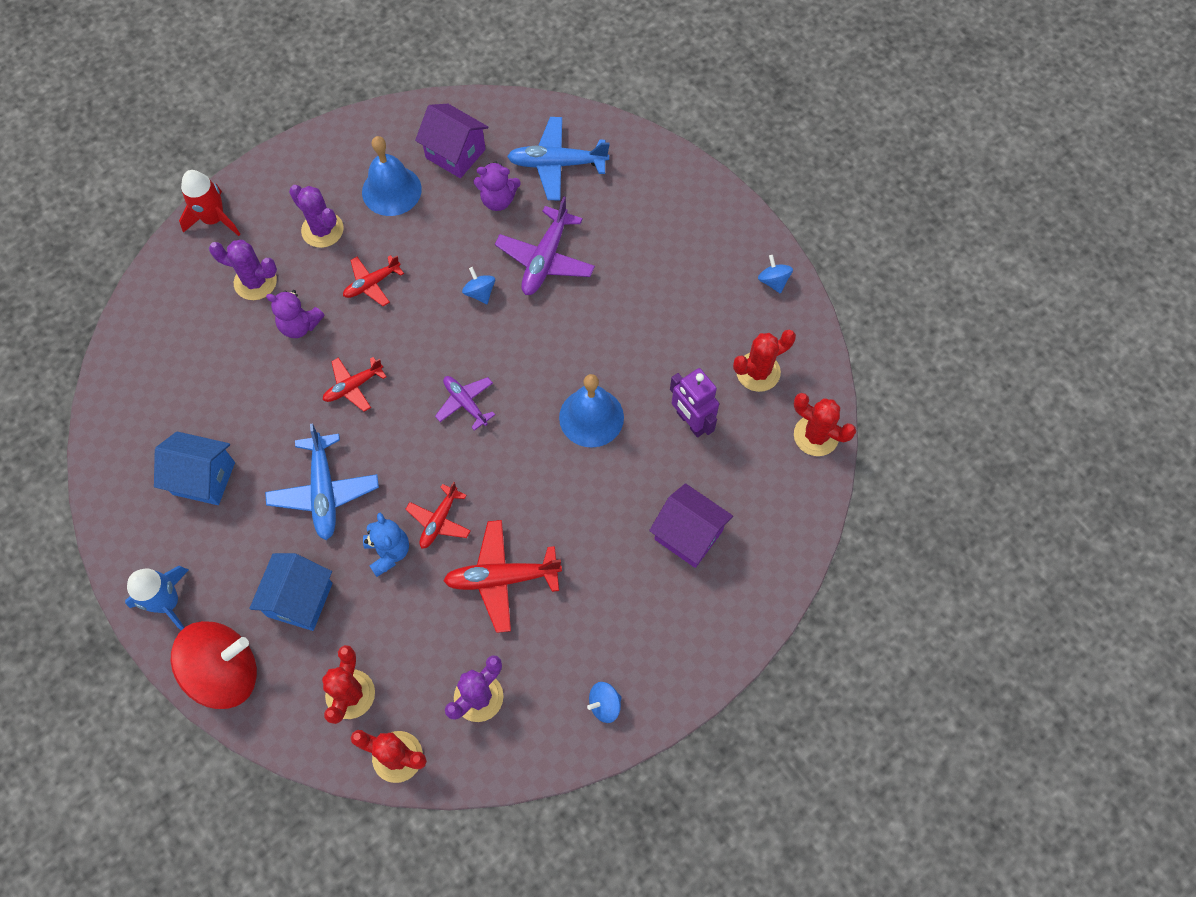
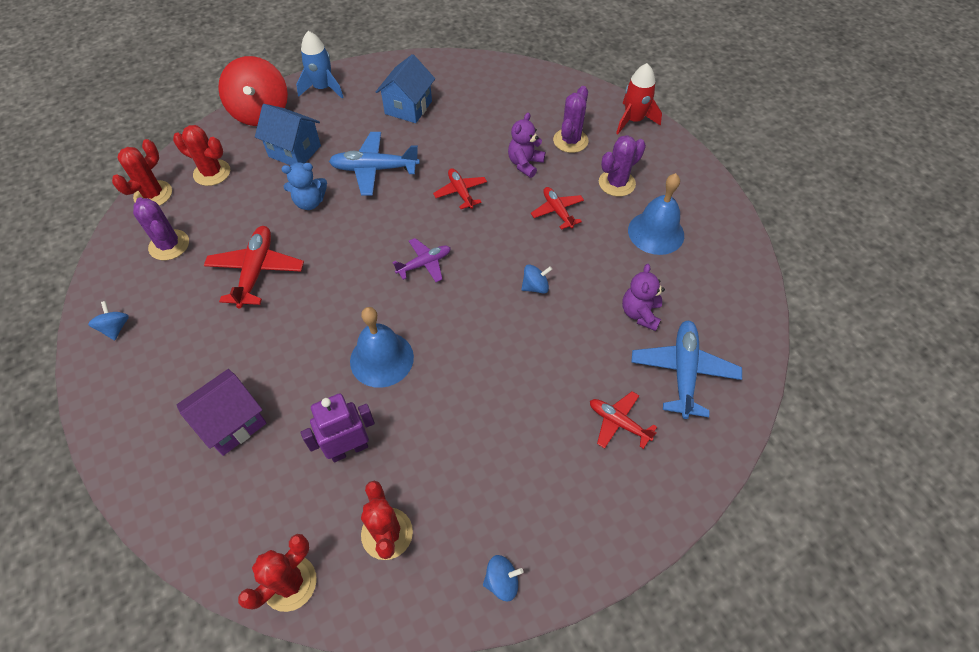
camera: 100 degrees right, 10 degrees down
red plane [405,482,471,549] -> red plane moved to [590,391,657,449]
purple house [415,104,489,178] -> none
purple plane [495,196,595,295] -> none

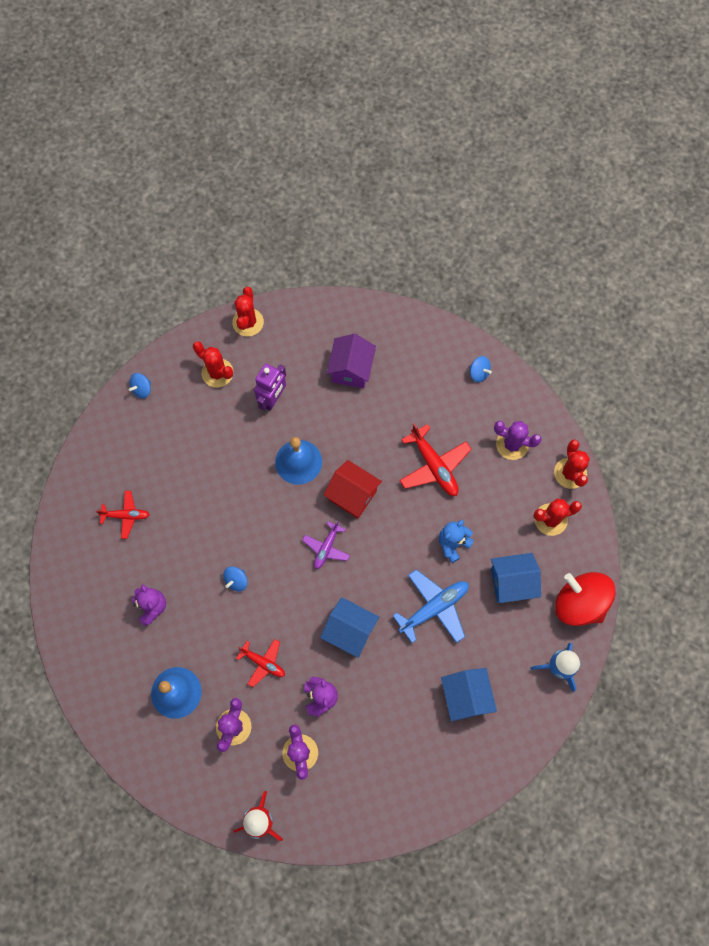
camera: 145 degrees right, 15 degrees up
red plane [433,168,487,209] -> blue house [320,597,379,658]
blue plane [631,321,742,419] -> none
none -> red house [324,460,382,518]

